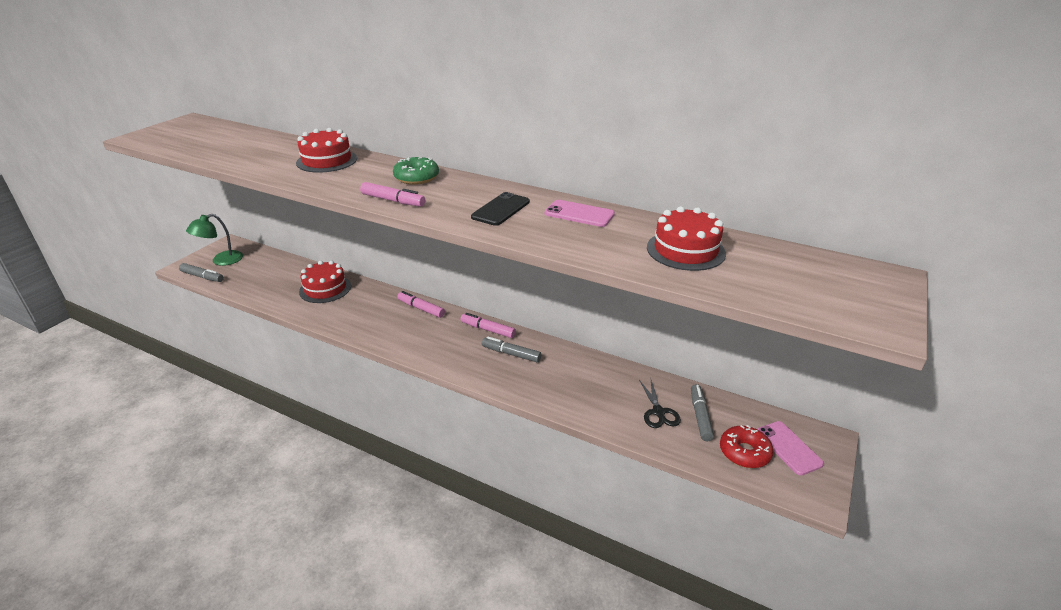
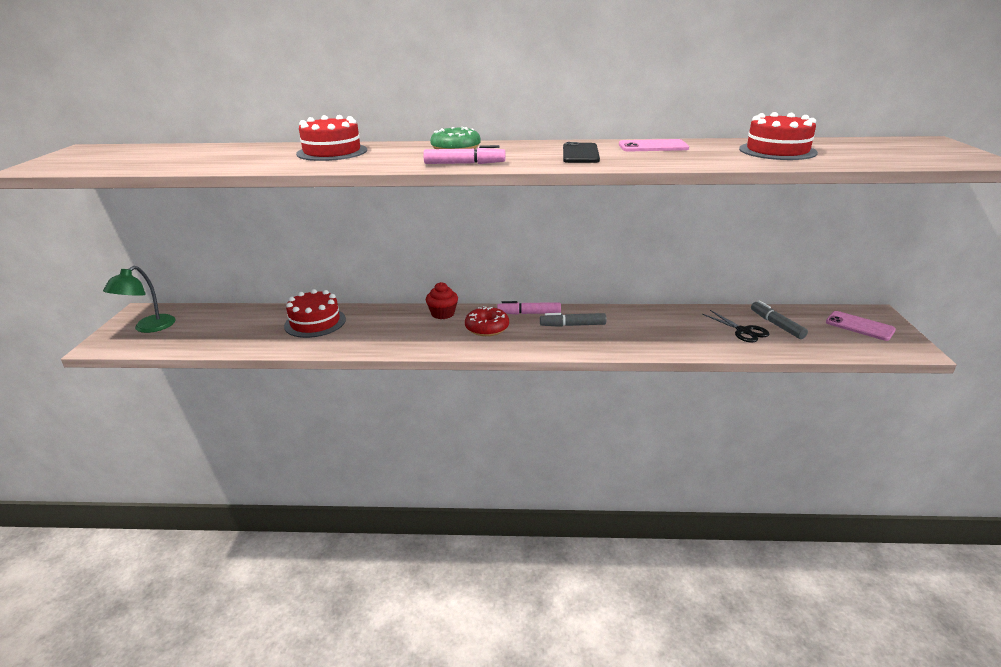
camera: 25 degrees left, 5 degrees down
grey marker [179,263,224,282] -> none
pink marker [397,291,445,318] -> red cupcake [426,282,458,319]
red donut [720,425,773,468] -> red donut moved to [465,306,509,336]

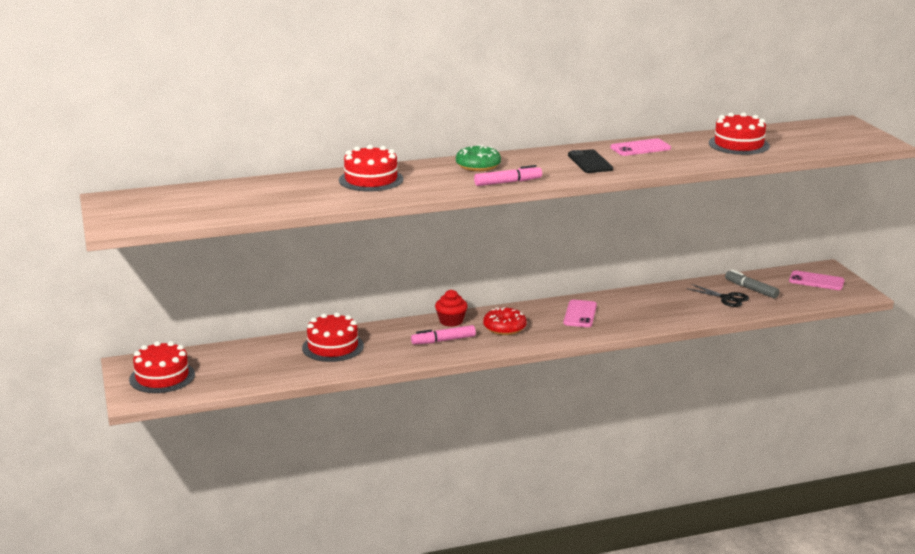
camera: 20 degrees left, 5 degrees down
green lamp [103,266,176,333] -> red cake [129,341,195,393]
pink marker [497,301,561,315] -> pink marker moved to [411,325,476,345]
grey marker [540,313,607,327] -> pink phone [564,300,597,327]

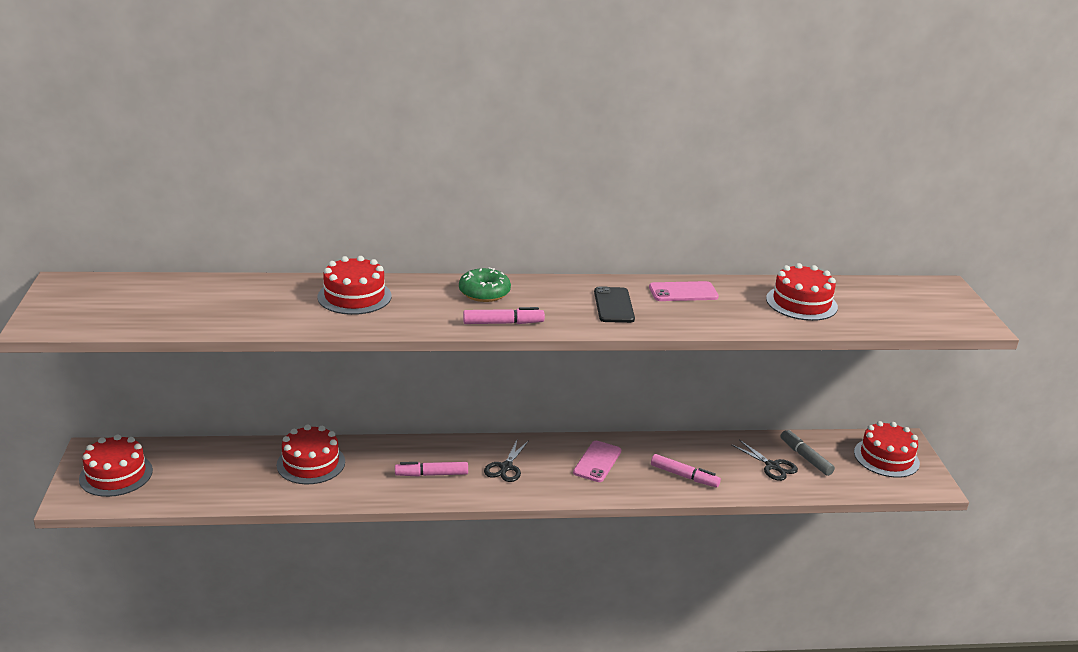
camera: 10 degrees right, 5 degrees up
red cupcake [435,290,468,327] -> none
red donut [483,307,527,335] -> black scissors [484,438,528,482]
pink phone [789,270,845,290] -> red cake [854,421,920,478]
none -> pink marker [651,454,721,487]

